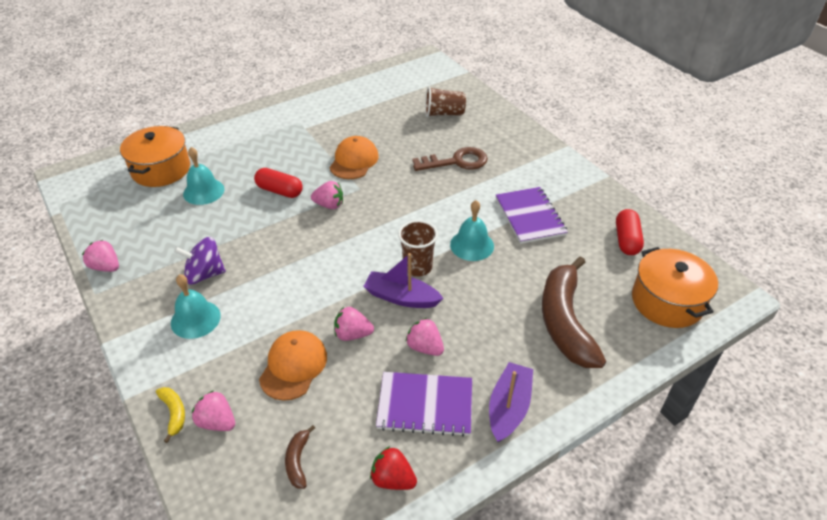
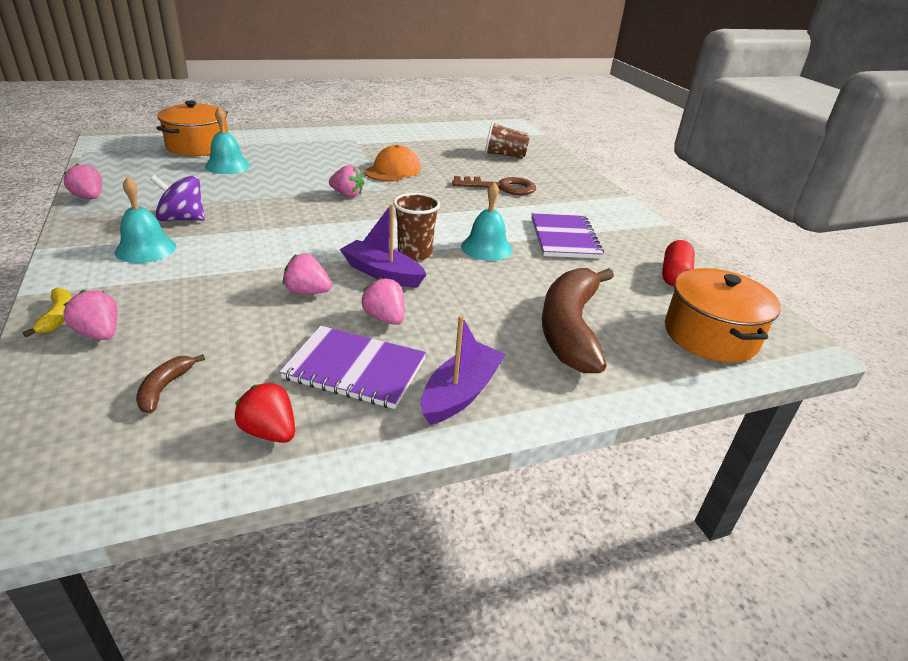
camera: 10 degrees right, 10 degrees down
red capsule [254,168,303,198] -> none
orange cap [259,330,327,401] -> none

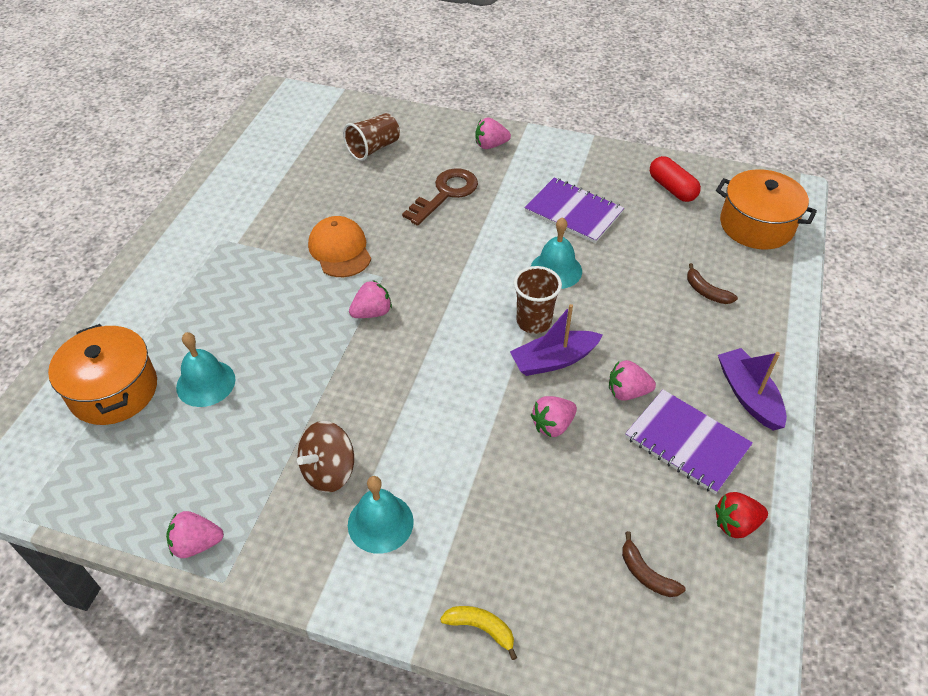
camera: 50 degrees left, 15 degrees up
pink strawberry [63,290,117,340] -> pink strawberry moved to [476,118,511,149]
purple spinning top [150,175,205,221] -> brown spinning top [297,421,354,493]
purple notebook [279,326,426,409] -> purple notebook turned 75 degrees clockwise [625,390,753,494]
brown banana [542,268,614,373] -> brown banana [687,263,738,304], size x0.41

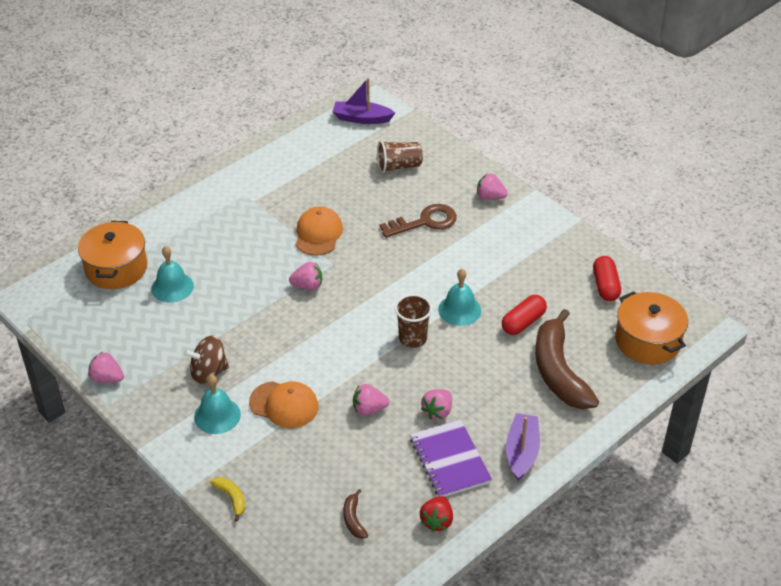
camera: 30 degrees right, 5 degrees down
purple boat [510,304,603,376] -> purple boat moved to [332,78,395,124]
purple notebook [524,178,624,243] -> none
pink strawberry [609,360,656,401] -> pink strawberry turned 90 degrees counterclockwise [421,389,452,420]
brown banana [687,263,738,304] -> brown banana [535,309,599,409], size x2.44
red strawberry [715,492,768,538] -> red strawberry turned 90 degrees counterclockwise [420,496,453,532]
none -> orange cap [249,381,318,428]
none -> red capsule [502,295,547,335]

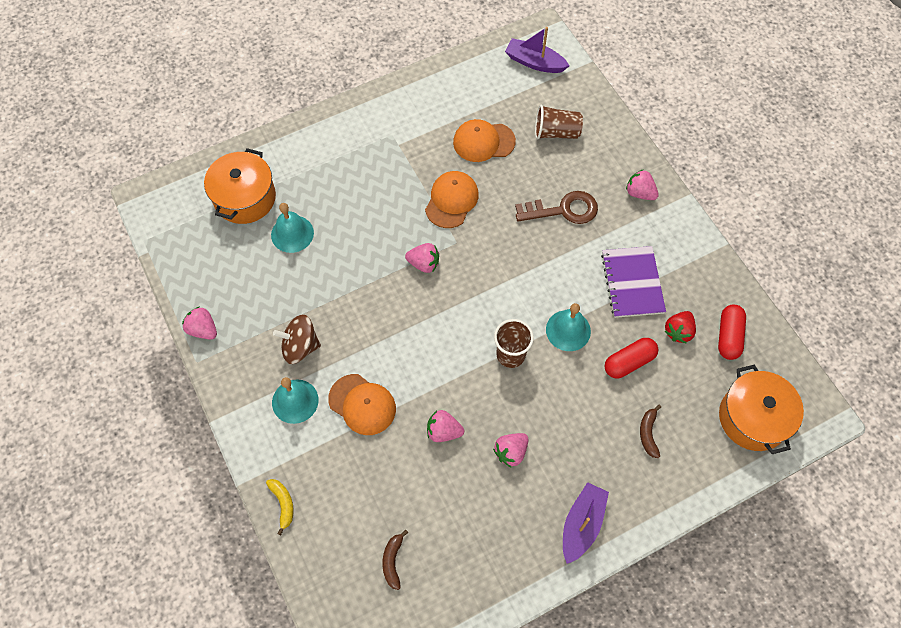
camera: 15 degrees right, 20 degrees up
purple notebook [410,420,492,497] -> purple notebook moved to [601,246,666,318]
red strawberry [420,496,453,532] -> red strawberry moved to [664,311,696,344]
brown banana [535,309,599,409] -> brown banana [640,405,661,458], size x0.41
none -> orange cap [453,119,516,162]

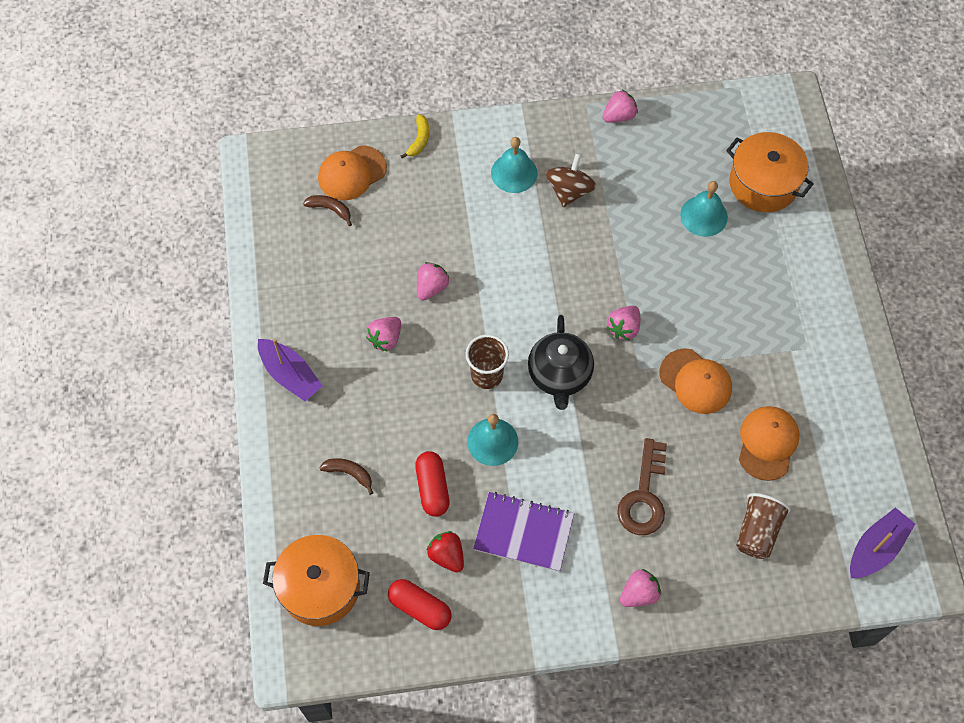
camera: 110 degrees right, 0 degrees up
yellow banana [266,479,294,535] -> yellow banana turned 75 degrees counterclockwise [401,114,429,158]
orange cap [328,374,396,435] -> orange cap moved to [318,145,387,200]
pink strawberry [493,433,529,468] -> pink strawberry turned 120 degrees counterclockwise [366,317,401,352]
none -> black teapot [528,315,594,410]

